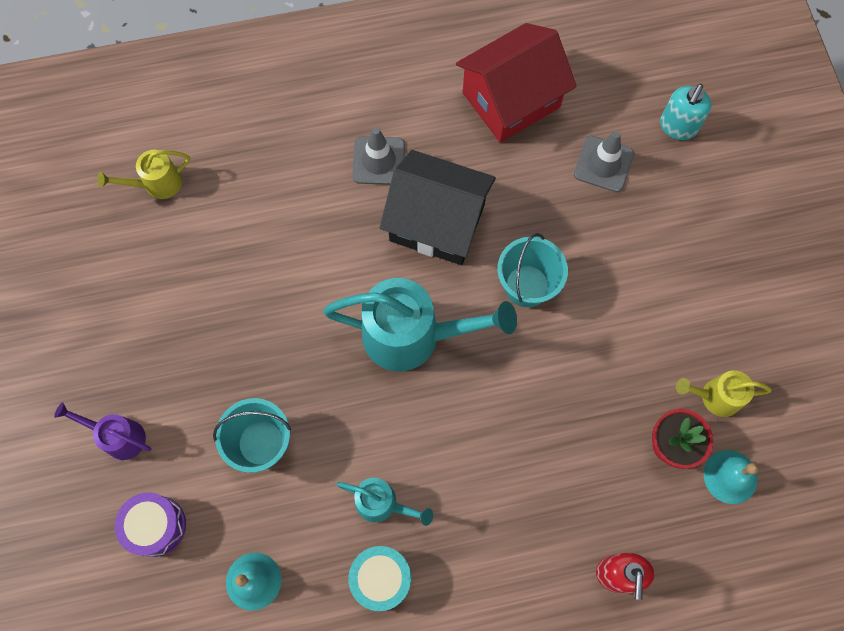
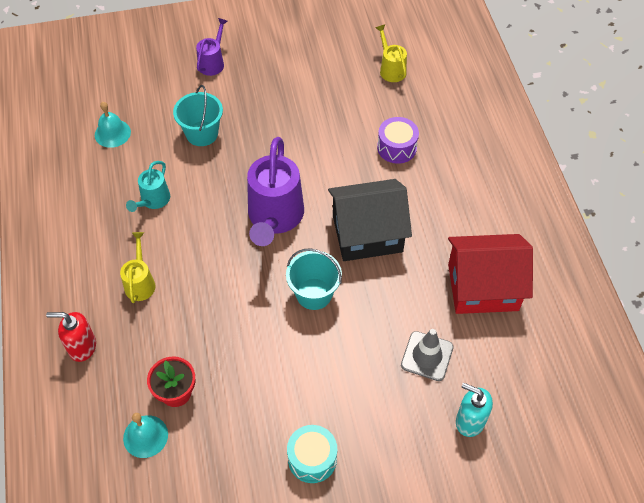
camera: 90 degrees right, 15 degrees down
purple drum [115,492,186,557] -> purple drum moved to [377,117,419,164]
turquoise watering can [323,278,517,371] -> purple watering can [247,137,304,246]
turquoise drum [348,546,411,611] -> turquoise drum moved to [287,425,337,483]
grey traffic cone [352,127,405,185] -> none
black house [380,150,496,265] -> black house turned 60 degrees clockwise [328,179,412,261]
red house [456,23,577,143] -> red house turned 60 degrees counterclockwise [448,234,533,314]
yellow watering can [676,370,771,417] -> yellow watering can moved to [120,232,155,303]

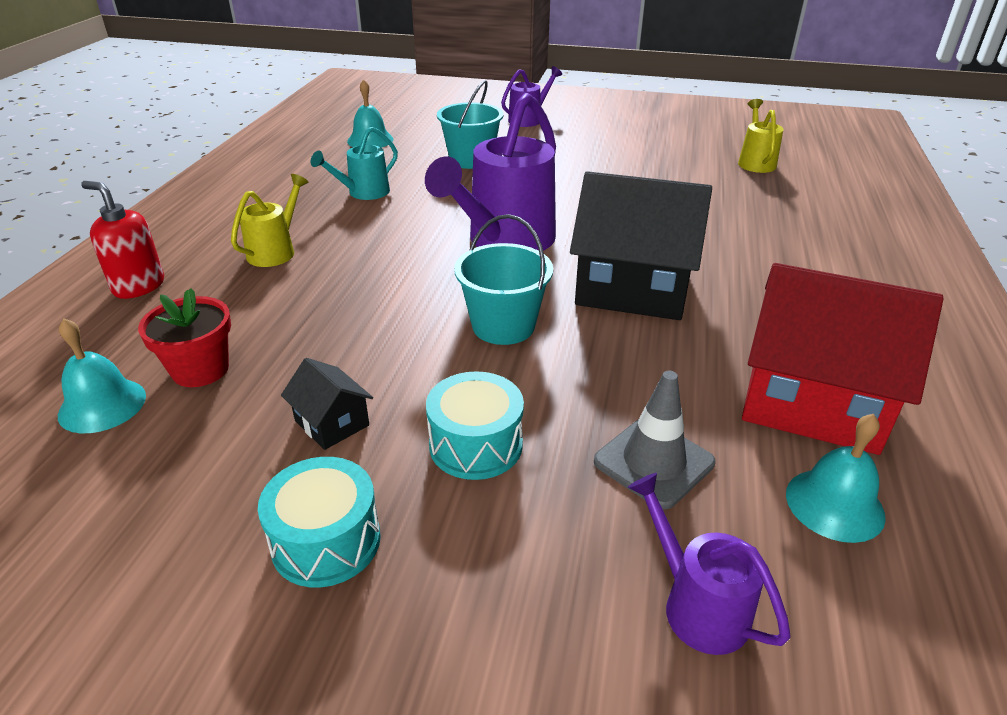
camera: 25 degrees right, 20 degrees down
purple drum [377,117,419,164] -> none
turquoise soap dispenser [456,383,493,437] -> purple watering can [628,473,791,655]
none -> black house [281,358,373,450]
none -> turquoise drum [426,371,524,480]
none -> turquoise bell [786,414,886,543]

